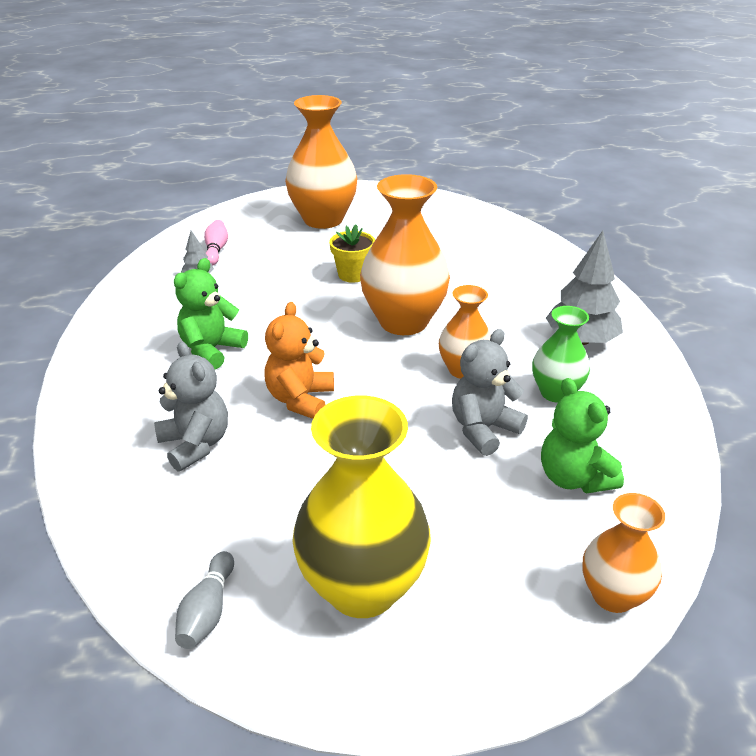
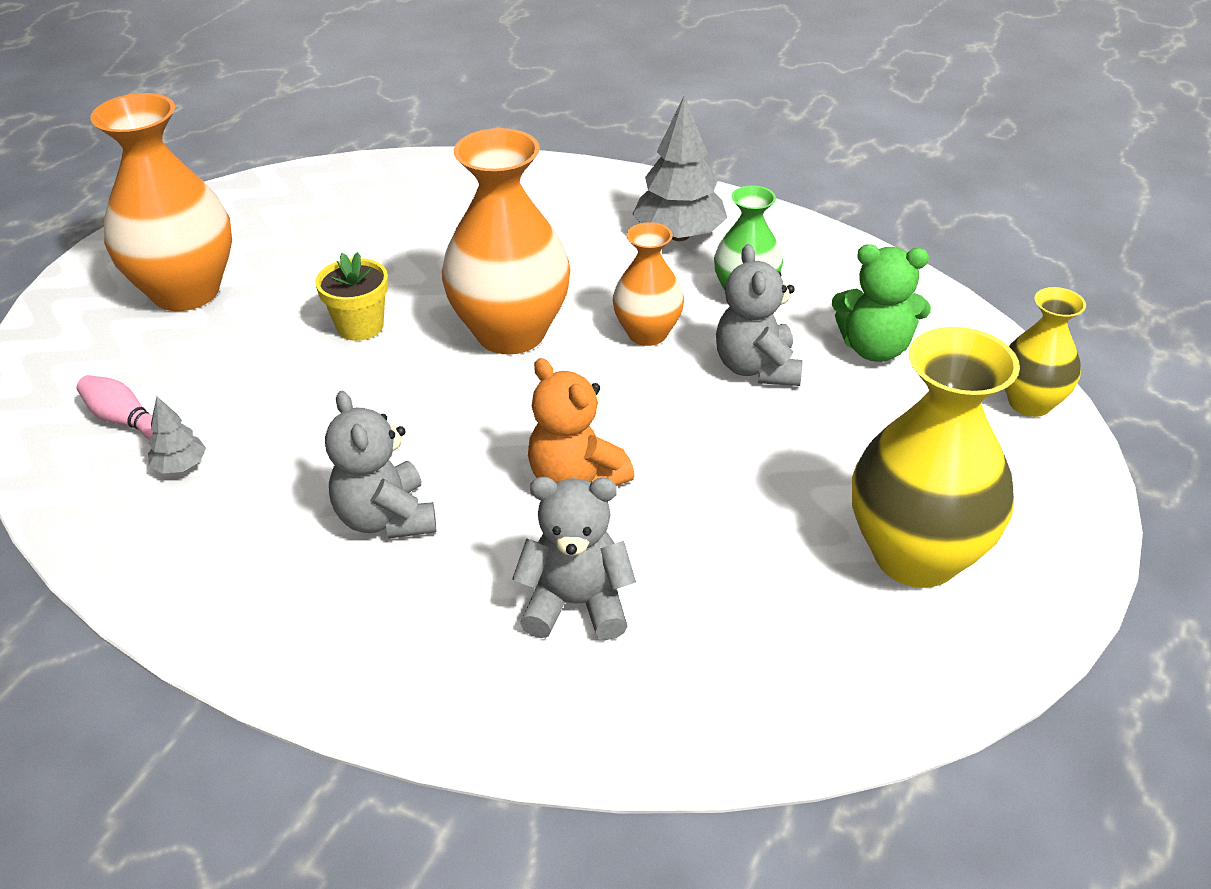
camera: 55 degrees left, 5 degrees up
green teddy bear [174,258,248,369] -> grey teddy bear [325,391,437,539]
grey bowling pin [175,551,234,649] -> none
orange vase [582,493,665,613] -> yellow vase [1005,287,1086,417]

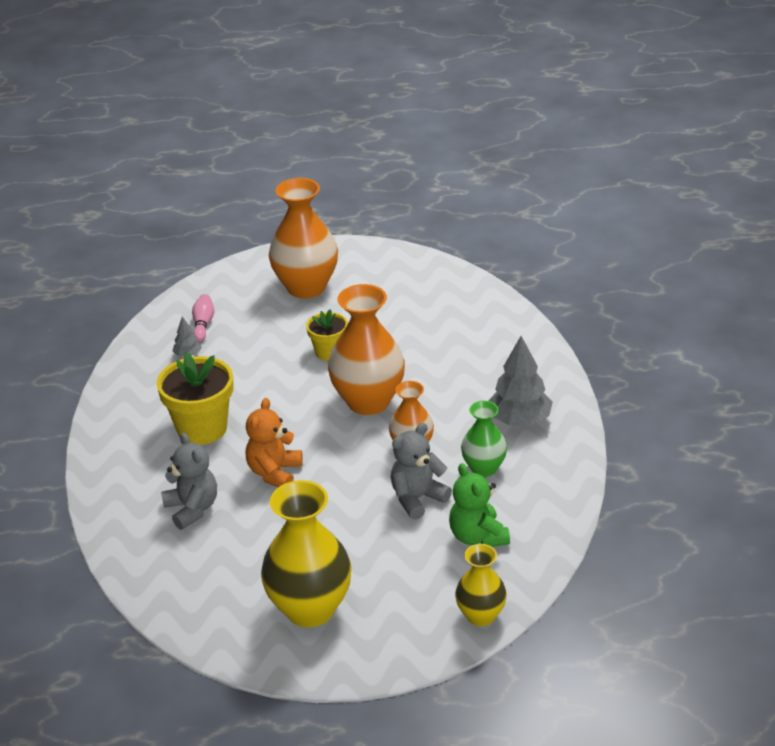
camera: 60 degrees right, 5 degrees down
grey teddy bear [325,391,437,539] -> yellow flower pot [156,352,233,445]

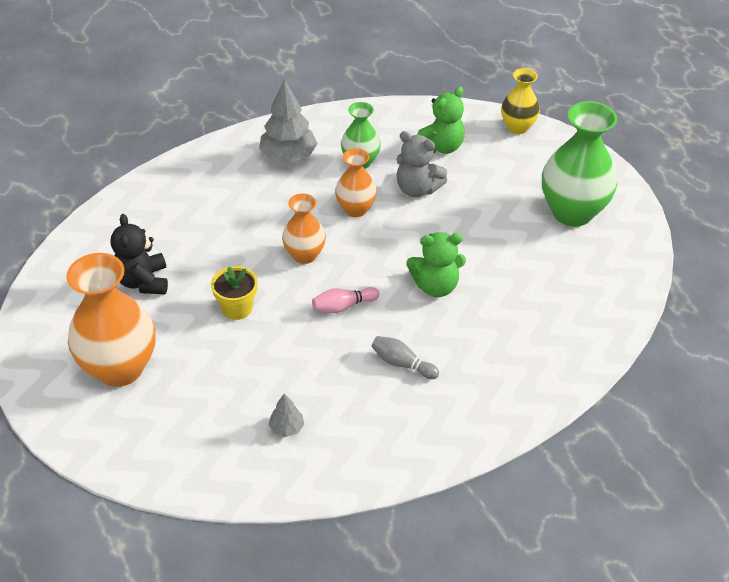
camera: 115 degrees left, 10 degrees up
yellow flower pot [156,352,233,445] -> grey bowling pin [372,336,439,379]
grey teddy bear [161,433,217,530] -> none
pink bowling pin [192,294,214,342] -> pink bowling pin moved to [312,287,379,313]
orange teddy bear [245,398,303,487] -> green teddy bear [406,232,466,297]
yellow vase [261,480,352,627] -> green vase [542,101,617,227]
orange vase [328,284,405,415] -> orange vase [282,193,326,264], size x0.57
none -> black teddy bear [111,214,168,294]

